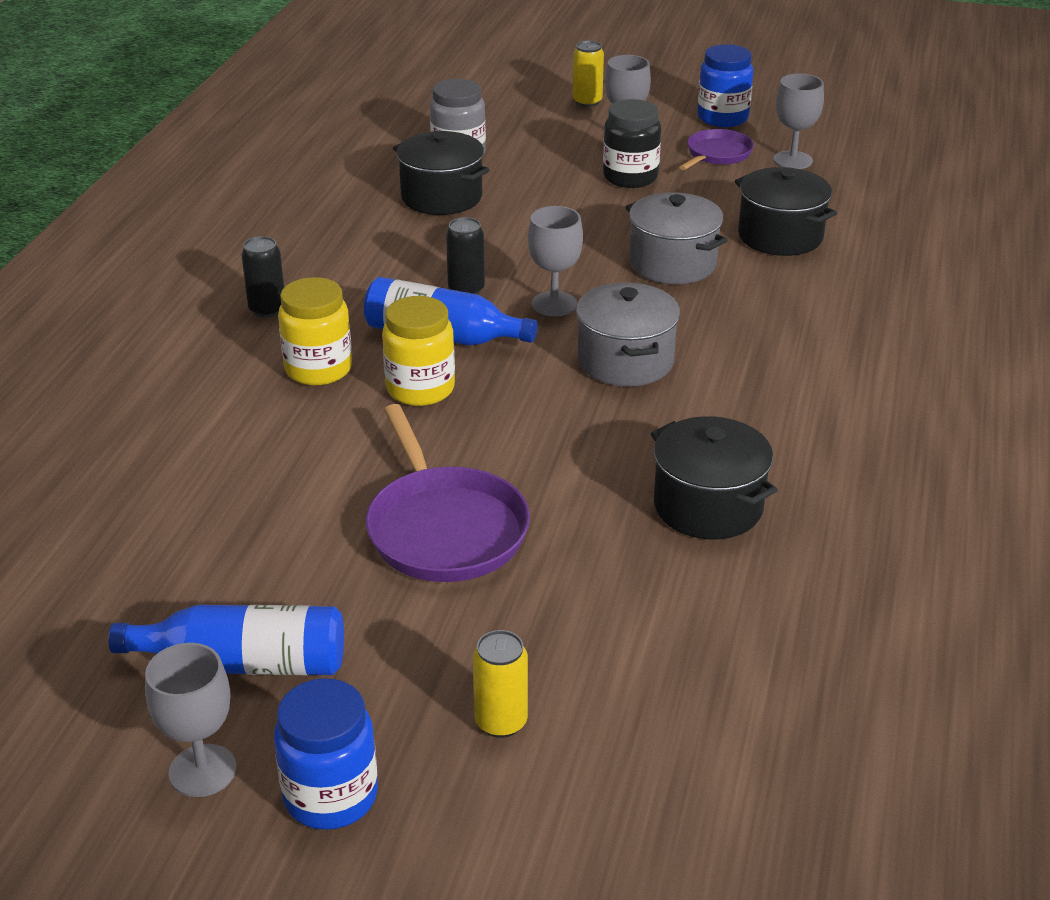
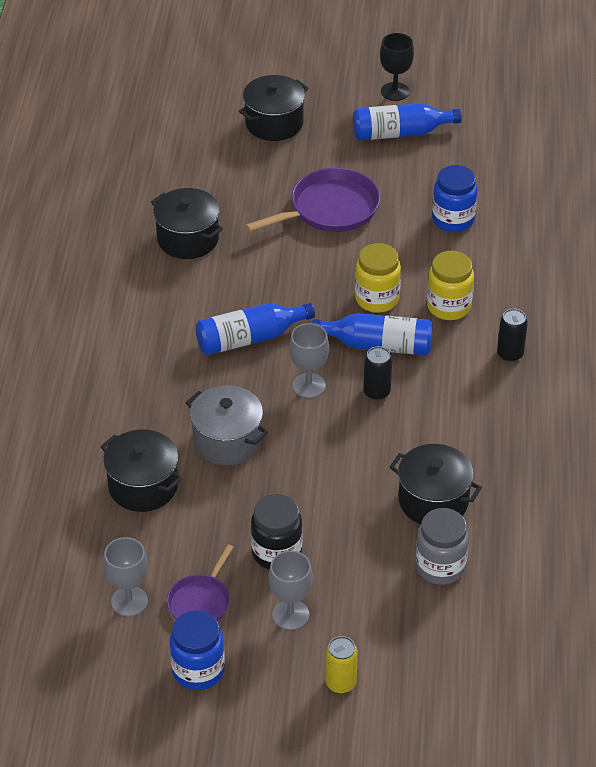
camera: 170 degrees right, 10 degrees up
grey goblet [145,643,237,797] -> black goblet [380,33,414,101]
blue jar [274,678,378,830] -> blue jar moved to [432,165,478,232]
purple pan [366,404,530,582] -> purple pan turned 90 degrees clockwise [245,168,380,232]
yellow can [473,630,528,738] -> black pot [239,75,309,141]
grey pot [576,282,680,387] -> blue bottle [195,303,315,355]

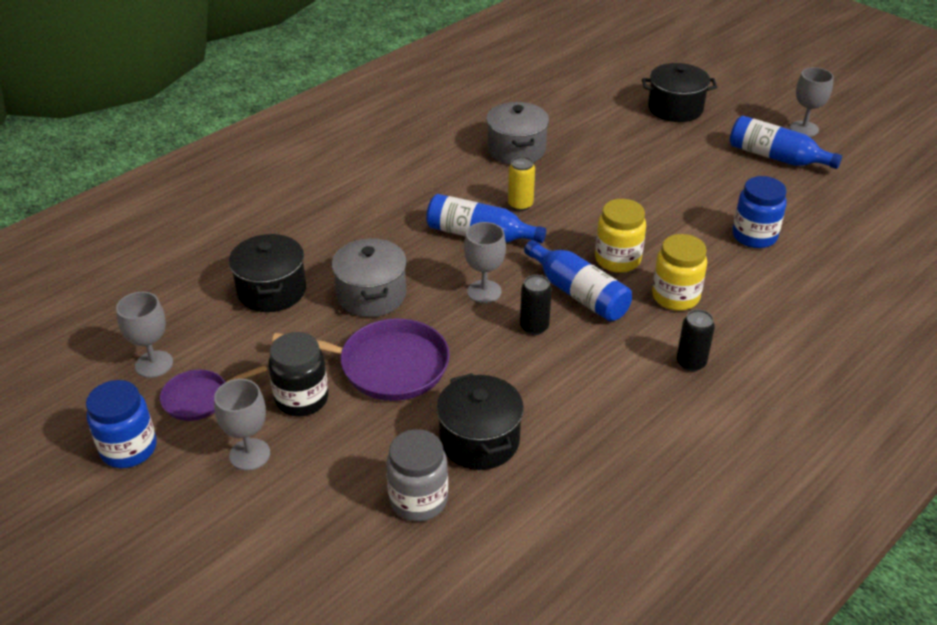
camera: 40 degrees right, 5 degrees down
black pot [151,188,223,259] -> grey pot [486,102,549,165]
purple pan [245,168,380,232] -> purple pan moved to [272,318,450,401]
yellow can [325,636,358,694] -> yellow can moved to [508,156,535,211]
black goblet [380,33,414,101] -> grey goblet [790,67,834,137]

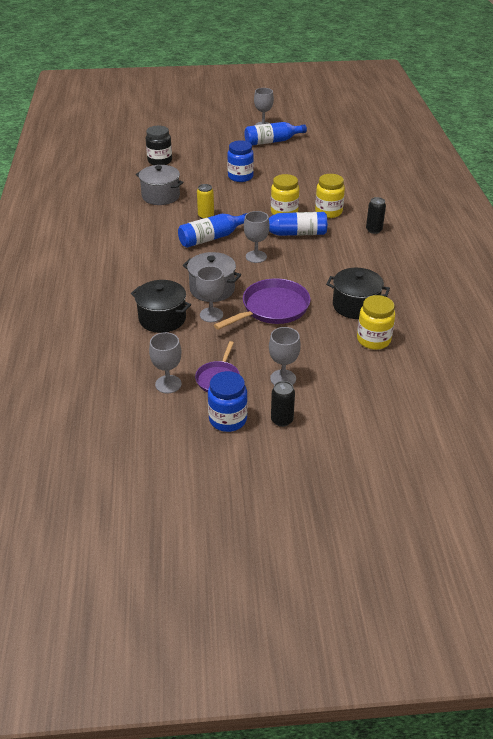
camera: 50 degrees left, 0 degrees up
black jar [268,332,328,416] -> black jar moved to [146,126,172,165]
grey jar [386,429,448,521] -> yellow jar [357,295,395,350]
black can [520,275,552,335] -> black can moved to [271,381,295,427]
black pot [642,63,717,122] -> none
blue jar [733,176,787,248] -> blue jar moved to [227,140,254,182]
none -> grey goblet [196,266,225,322]

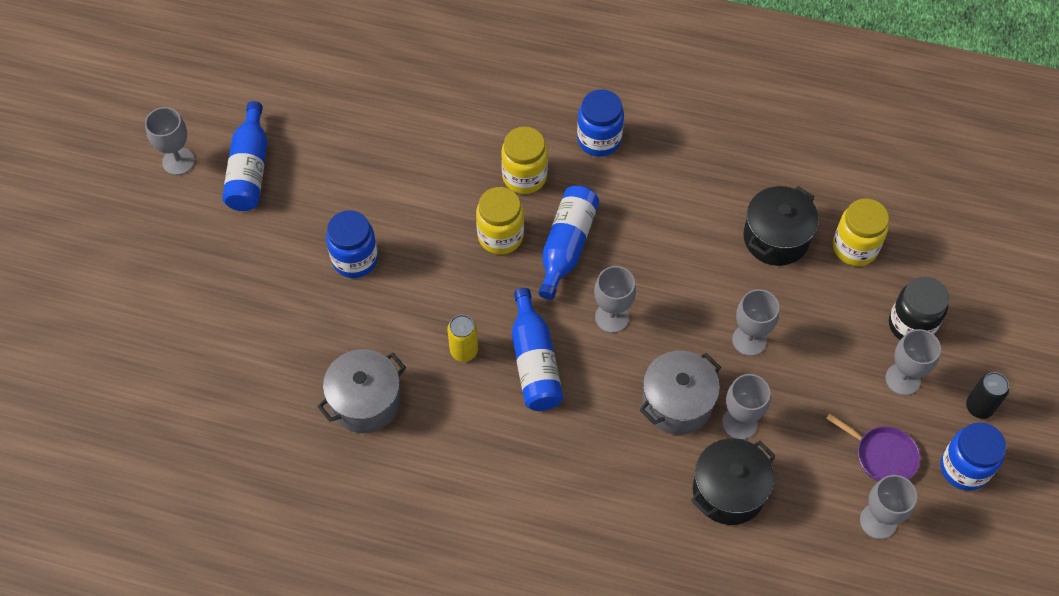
camera: 70 degrees left, 20 degrees up
black jar [146,126,172,165] -> black jar moved to [889,277,949,340]
purple pan [214,278,310,330] -> grey goblet [732,289,779,356]
black can [366,197,386,234] -> blue jar [577,89,624,157]

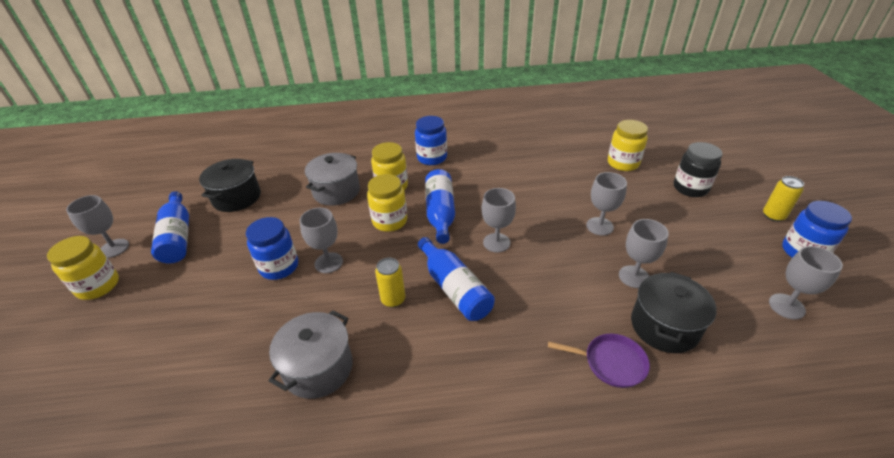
camera: 20 degrees left, 20 degrees down
grey pot [640,351,721,435] -> grey pot moved to [305,153,360,206]
black pot [743,186,819,266] -> black pot moved to [199,159,261,212]
purple pan [826,413,920,481] -> purple pan moved to [548,334,650,388]
grey goblet [885,329,941,395] -> grey goblet moved to [299,208,343,273]
black can [966,372,1009,419] -> yellow can [763,176,804,222]
none -> yellow jar [47,236,119,300]

